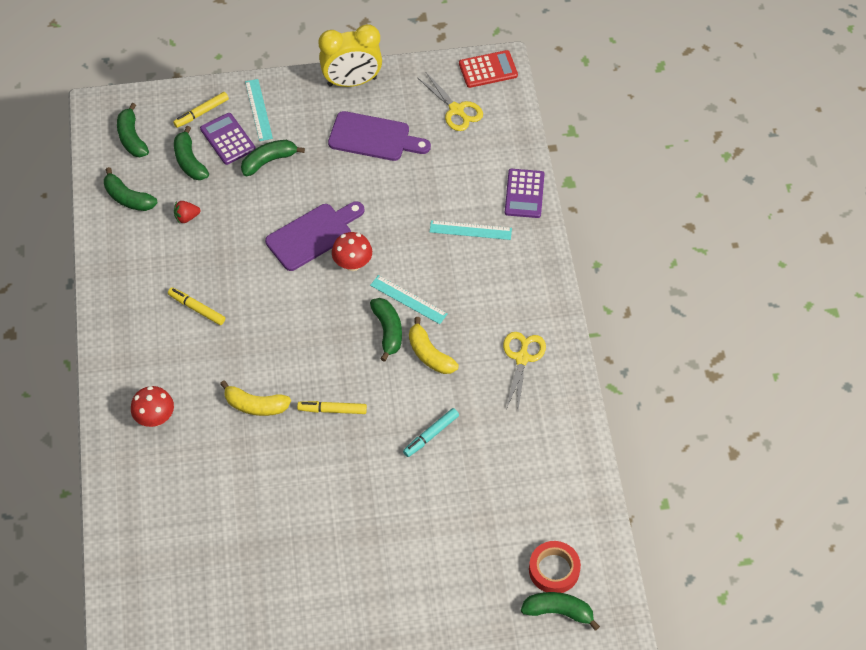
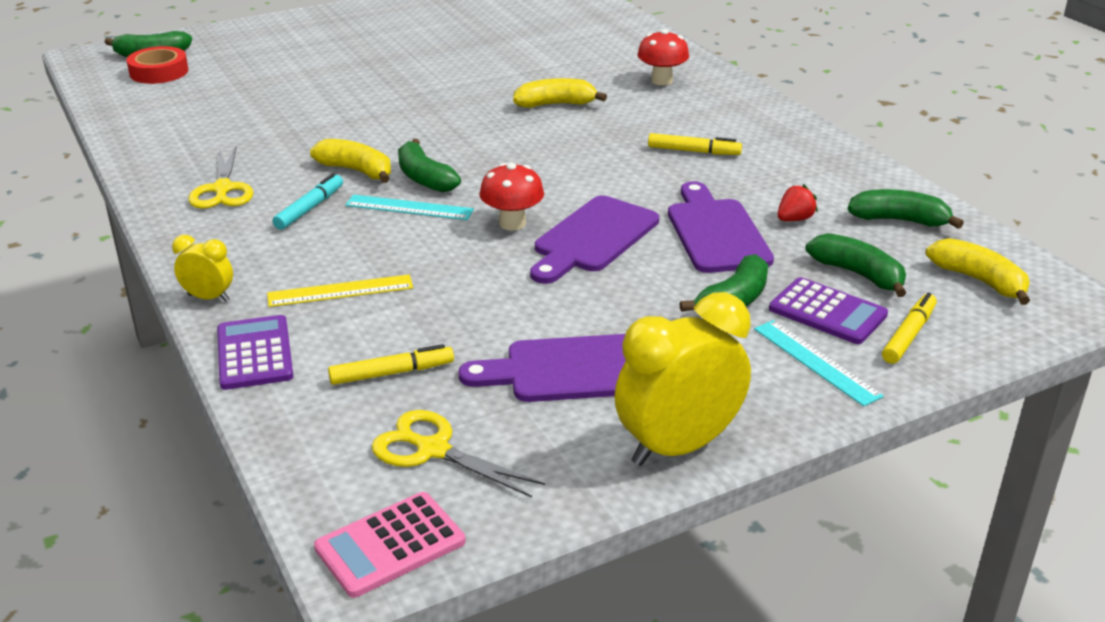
camera: 160 degrees right, 25 degrees down
green banana [117,103,149,157] -> yellow banana [926,238,1030,305]
yellow marker [297,401,367,414] -> yellow marker moved to [328,344,454,385]
turquoise marker [403,408,459,457] -> turquoise marker moved to [273,173,343,230]
turquoise ruler [430,220,512,240] -> yellow ruler [267,275,413,307]
red calculator [459,50,518,88] -> pink calculator [314,492,466,598]
none -> yellow clock [172,235,233,302]
none -> purple cutting board [668,182,774,273]

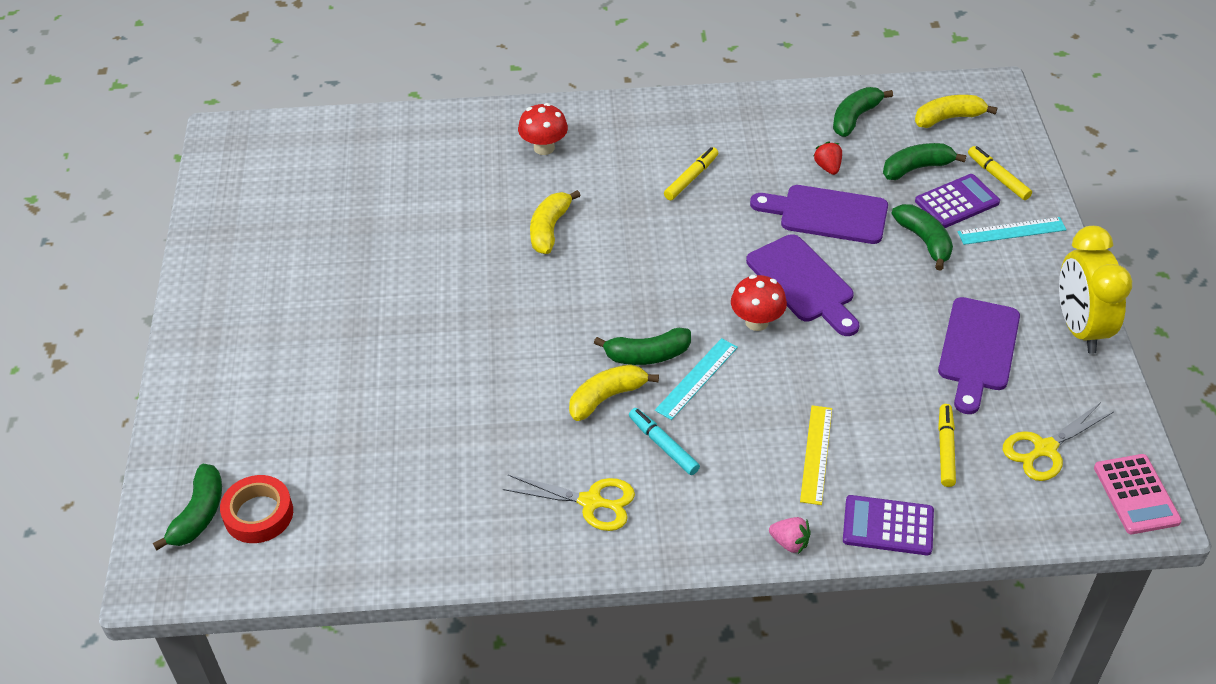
camera: 65 degrees left, 15 degrees up
yellow clock [172,235,233,302] -> pink strawberry [769,517,811,554]

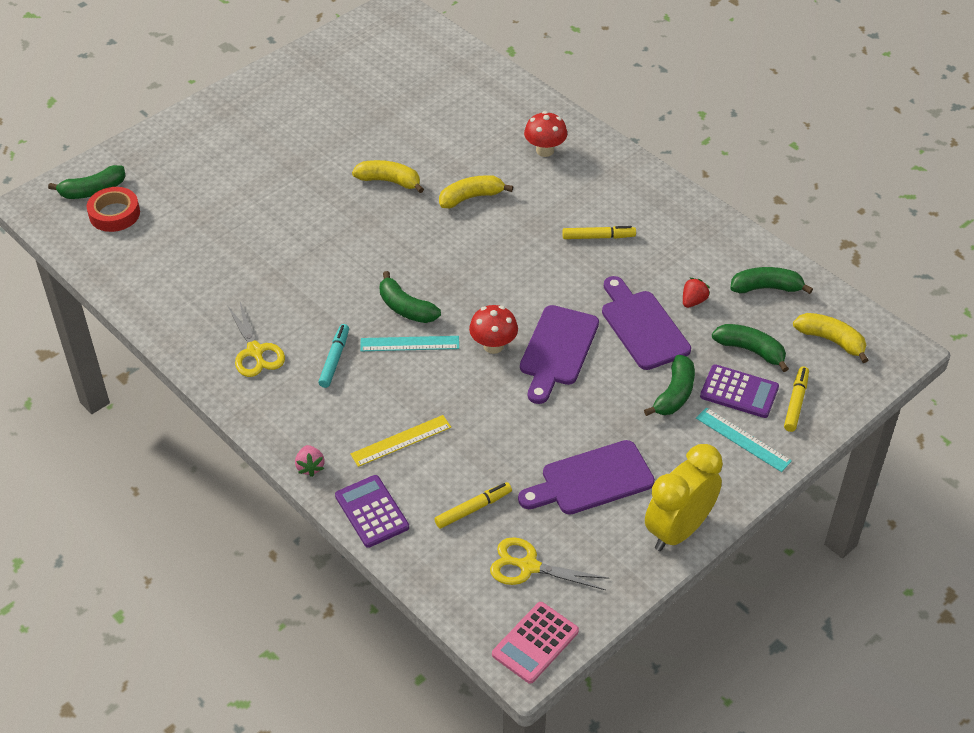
camera: 50 degrees right, 0 degrees up
yellow banana [569,364,659,421] -> yellow banana moved to [352,160,424,193]

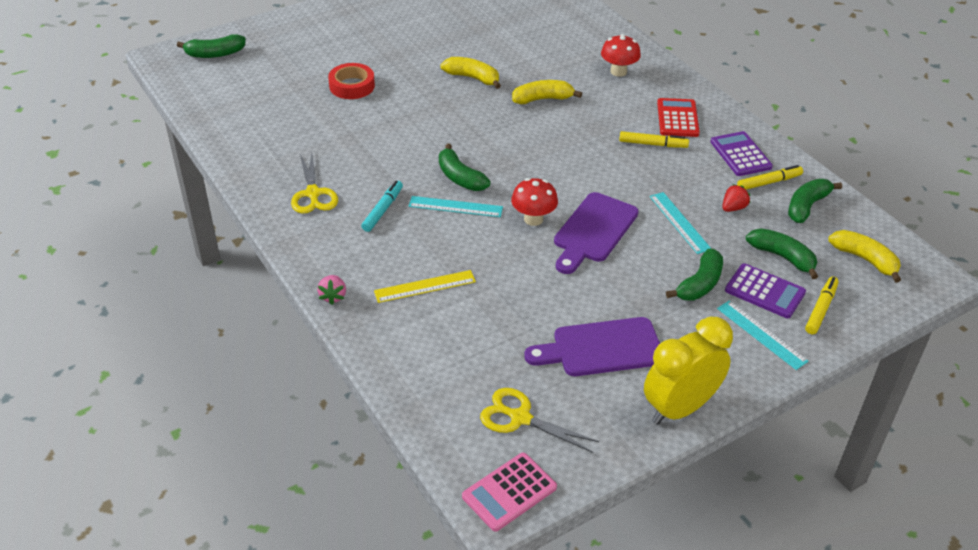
camera: 10 degrees right, 5 degrees down
red tape [87,187,140,232] -> red tape moved to [328,63,375,99]
purple calculator [335,475,409,548] -> purple calculator moved to [710,131,773,176]
yellow marker [434,482,512,529] -> yellow marker moved to [737,165,803,190]
purple cutting board [602,276,691,370] -> turquoise ruler [650,192,711,254]
green banana [730,267,813,294] -> green banana turned 60 degrees counterclockwise [788,179,842,223]
none -> red calculator [657,98,700,137]

